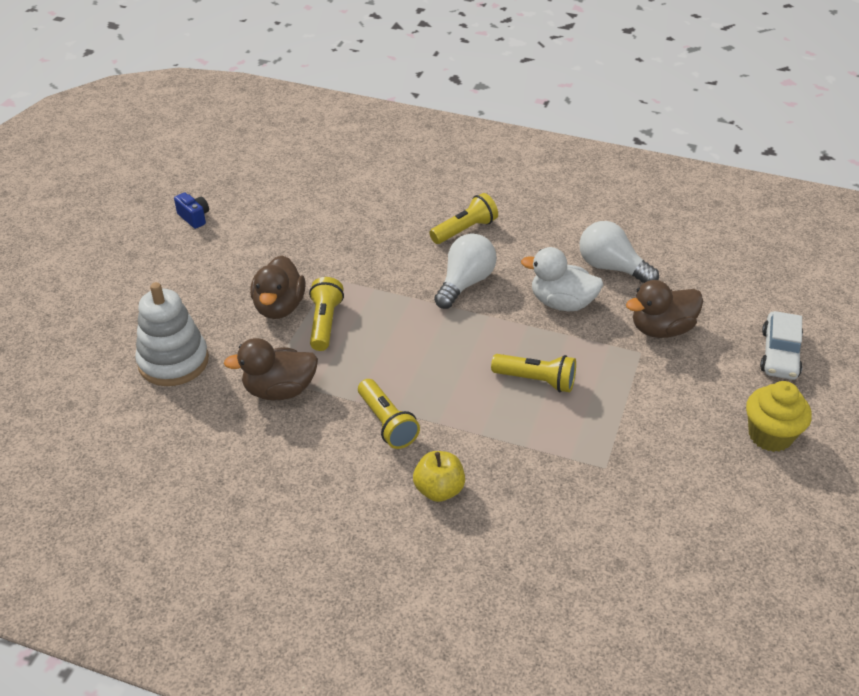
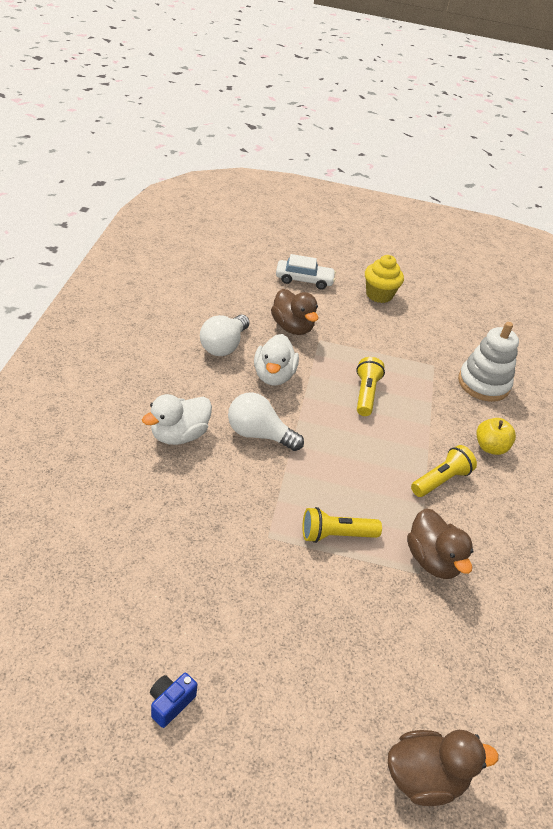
camera: 105 degrees left, 0 degrees up
white stacking toy [135,282,209,386] -> white stacking toy moved to [458,322,519,402]
brown duck [250,255,306,319] -> brown duck moved to [388,730,499,806]
yellow flashlight [429,193,498,244] -> white duck [142,394,212,445]

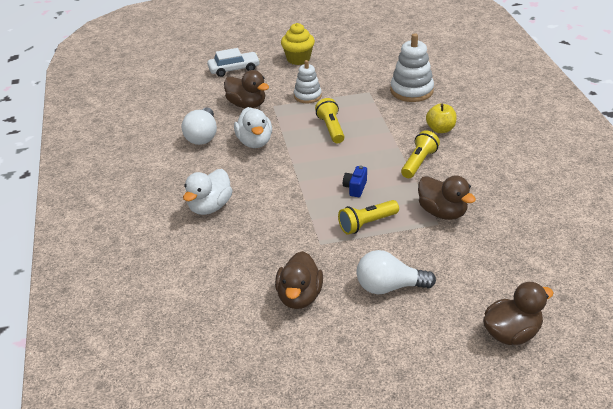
camera: 15 degrees left, 5 degrees down
blue camera [150,673,198,728] -> blue camera moved to [343,165,367,197]
white light bulb [228,392,304,451] -> white light bulb moved to [357,250,436,294]
none -> brown duck [275,251,323,309]
none -> white stacking toy [294,60,322,104]

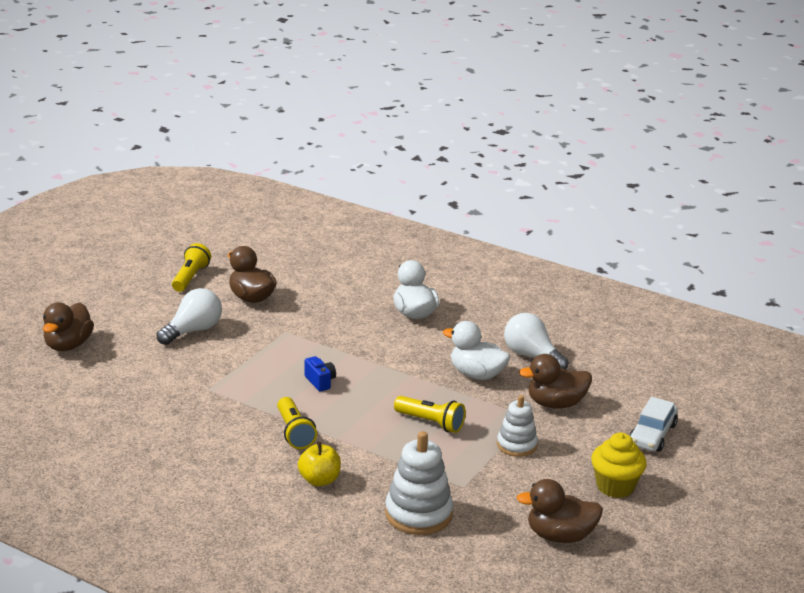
camera: 130 degrees right, 10 degrees down
yellow flashlight [338,200,399,235] -> yellow flashlight moved to [172,243,211,292]
brown duck [418,175,476,220] -> brown duck moved to [517,479,603,543]

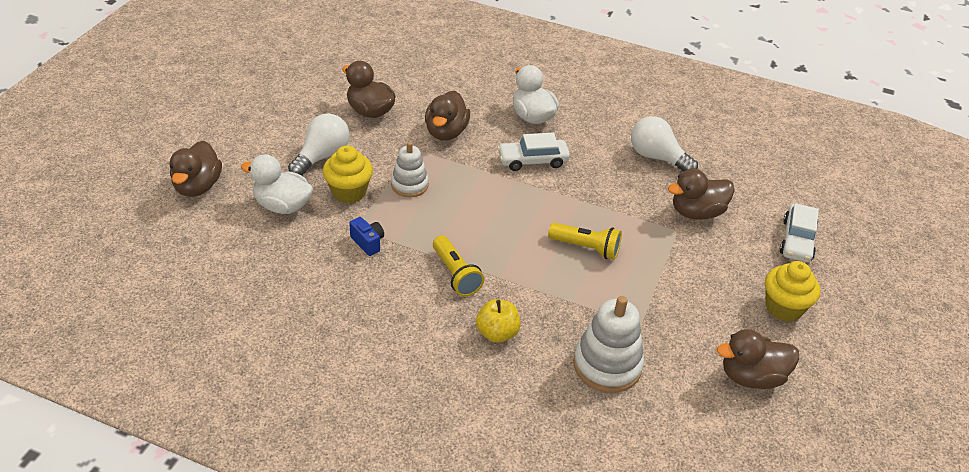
camera: 10 degrees left, 15 degrees up
yellow flashlight [172,243,211,292] -> none
blue camera [305,356,336,392] -> blue camera moved to [349,217,384,256]
white duck [443,321,510,380] -> white duck moved to [241,154,313,214]
white stacking toy [497,395,538,457] -> white stacking toy moved to [391,142,429,197]
none -> yellow cupcake [323,145,373,204]
none -> brown duck [425,91,470,141]
none -> white car [497,132,570,171]

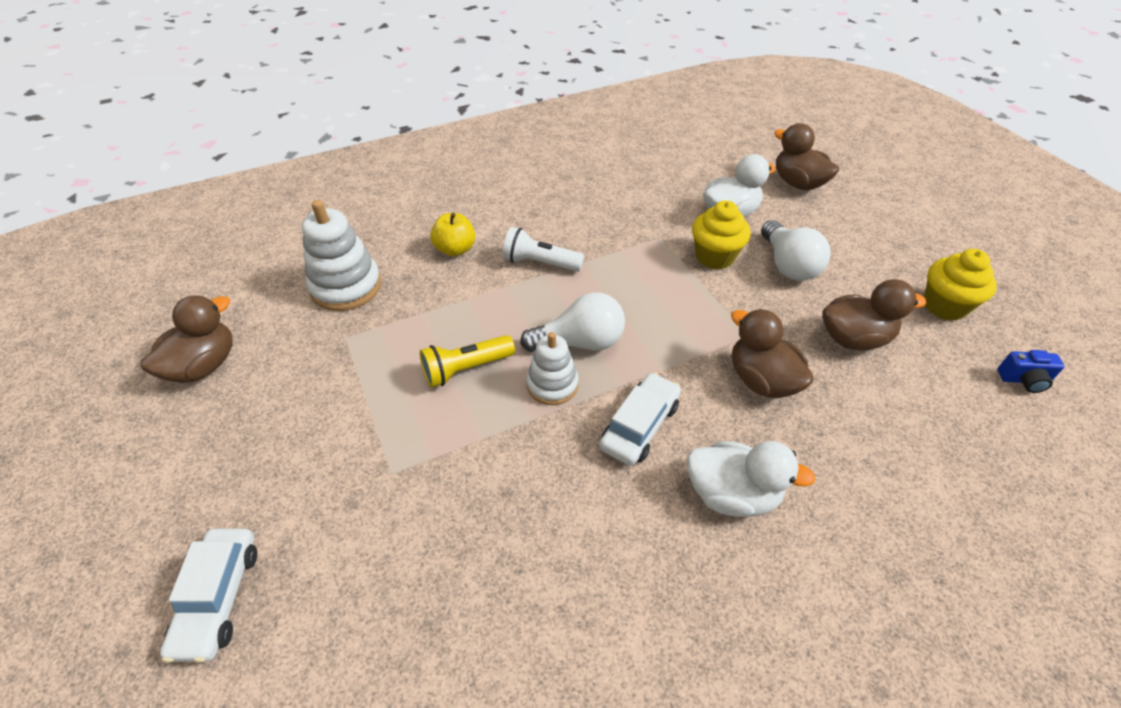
camera: 135 degrees right, 5 degrees up
blue camera [349,217,384,256] -> blue camera moved to [997,350,1065,393]
white stacking toy [391,142,429,197] -> white stacking toy moved to [526,332,579,405]
yellow flashlight [433,236,484,297] -> white flashlight [503,227,584,272]
white light bulb [631,116,698,172] -> white light bulb moved to [520,292,625,352]
brown duck [668,169,735,220] -> none
yellow cupcake [765,261,820,322] -> yellow cupcake moved to [924,249,997,321]
white car [780,203,819,263] -> white car turned 150 degrees counterclockwise [160,528,257,663]

